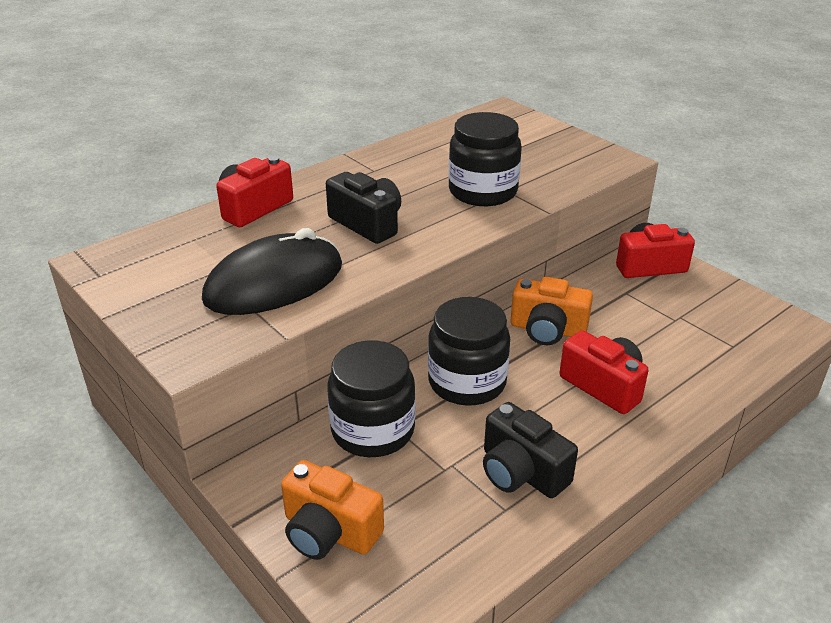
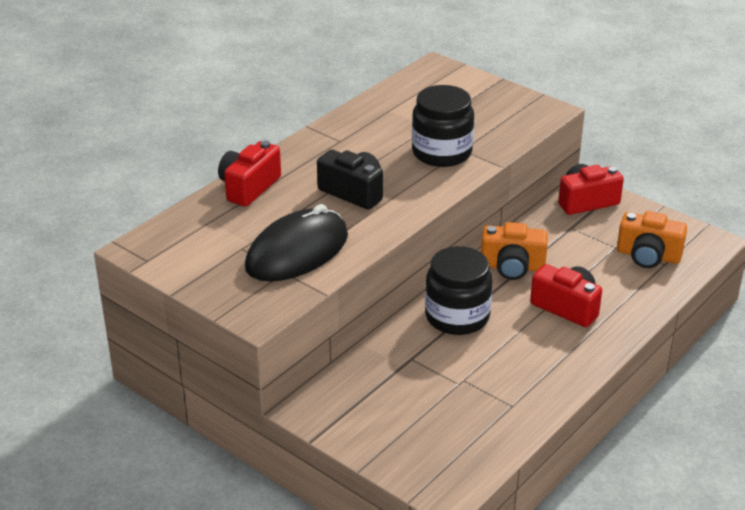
camera: 10 degrees left, 0 degrees up
orange camera [281,460,384,560] -> orange camera moved to [617,211,687,268]
black jar [327,340,415,457] -> none
black camera [483,402,578,498] -> none

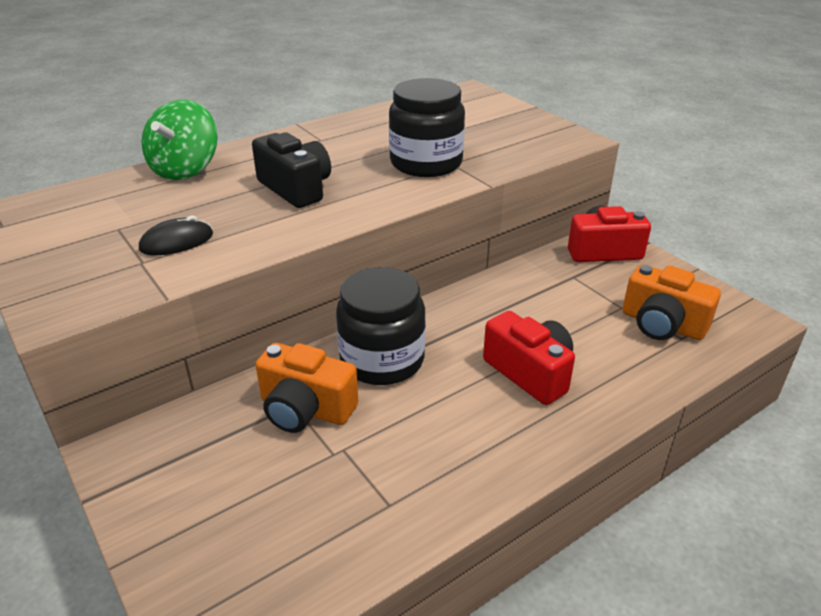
camera: 15 degrees right, 0 degrees up
red camera [218,141,281,207] -> green spinning top [142,99,217,180]
black mouse [245,204,348,282] -> black mouse [139,216,213,256], size x0.46
orange camera [481,222,548,280] -> orange camera moved to [256,343,358,433]

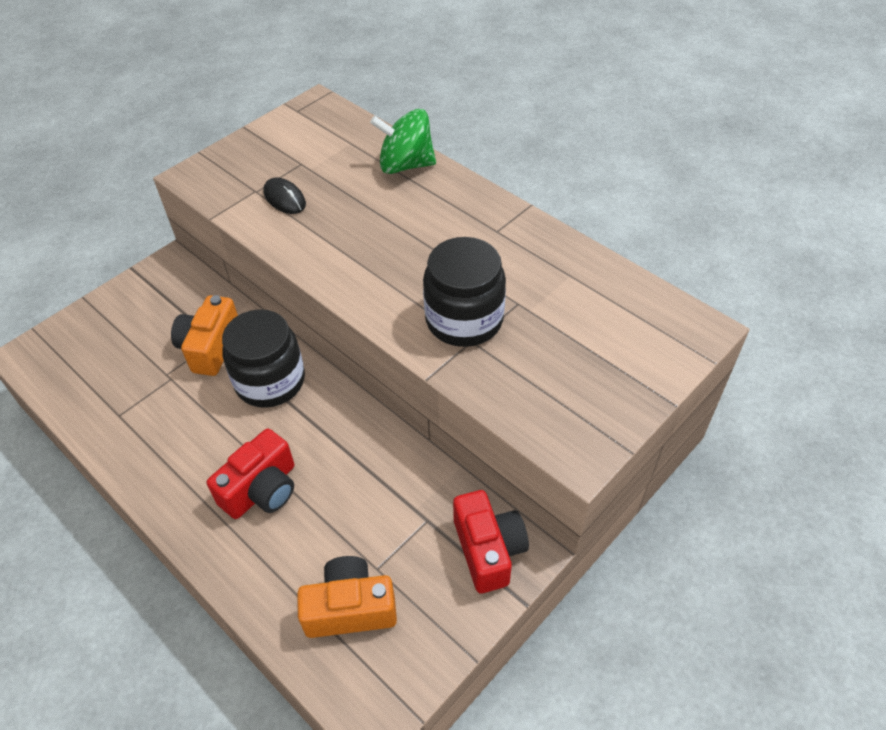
camera: 80 degrees right, 15 degrees up
black camera [252,132,331,208] -> none
orange camera [622,264,721,340] -> orange camera turned 60 degrees clockwise [297,556,397,638]

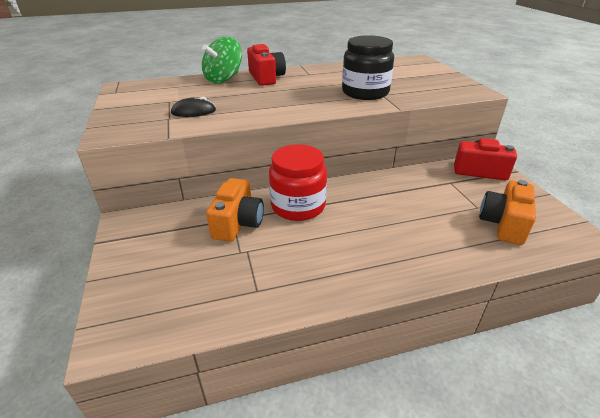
camera: 60 degrees left, 15 degrees down
orange camera [171,295,238,376] -> orange camera turned 120 degrees counterclockwise [206,178,264,242]
red camera [207,429,294,519] -> red camera moved to [247,44,286,86]
black jar [222,309,305,408] -> red jar [269,144,327,221]

